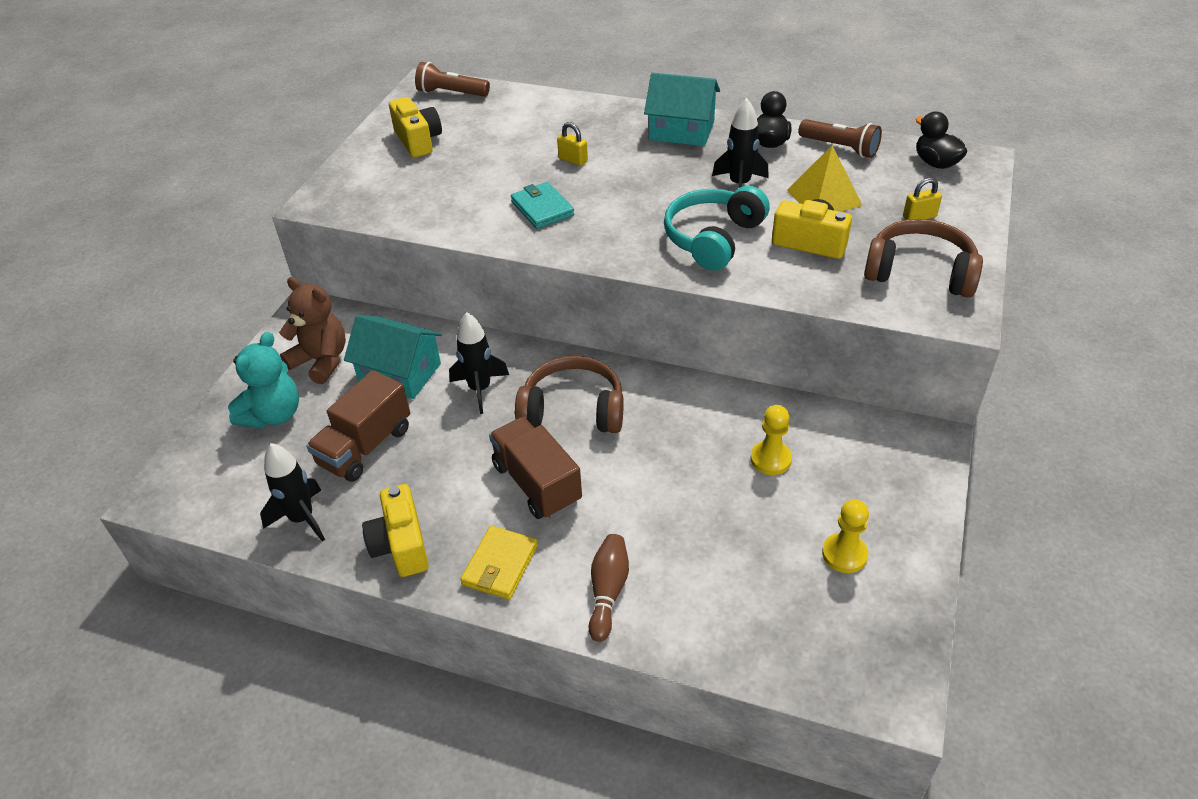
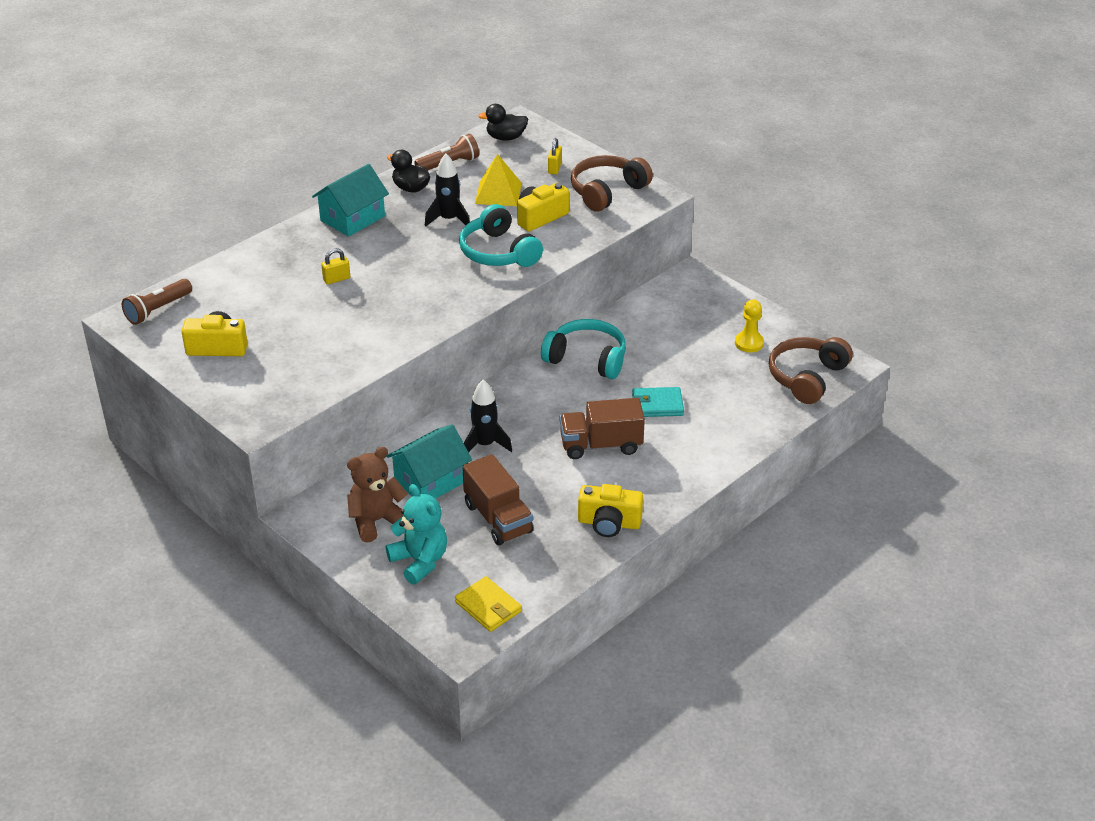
camera: 65 degrees left, 5 degrees down
black rocket [260,443,325,541] -> none
yellow wallet [460,526,538,600] -> yellow wallet moved to [455,576,522,632]
turquoise wallet [511,182,574,229] -> turquoise wallet moved to [632,387,684,417]
brown headphones [515,356,624,433] -> brown headphones moved to [769,337,853,404]
brown bowling pin [589,534,629,642] -> none
yellow pawn [750,405,792,475] -> none
none -> turquoise headphones [541,319,626,379]

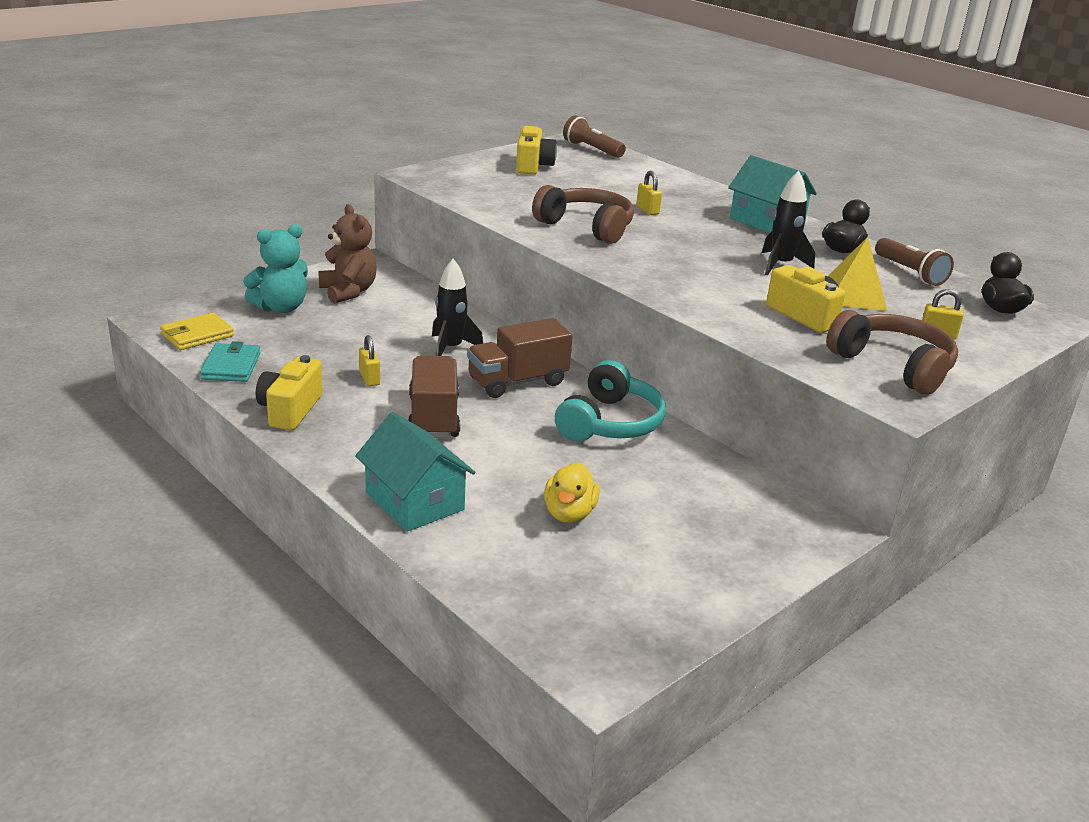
camera: 90 degrees right, 10 degrees down
turquoise house [386,424,472,499] -> turquoise house moved to [355,412,475,532]
turquoise headphones [459,204,543,267] -> none
brown truck [463,454,534,545] -> brown truck moved to [467,318,573,398]
turquoise wallet [632,387,684,417] -> turquoise wallet moved to [200,341,261,382]
yellow pawn [735,299,764,352] -> none
brown headphones [769,337,853,404] -> brown headphones moved to [532,185,634,244]
none -> yellow padlock [359,335,380,386]
none -> yellow duck [544,462,600,523]

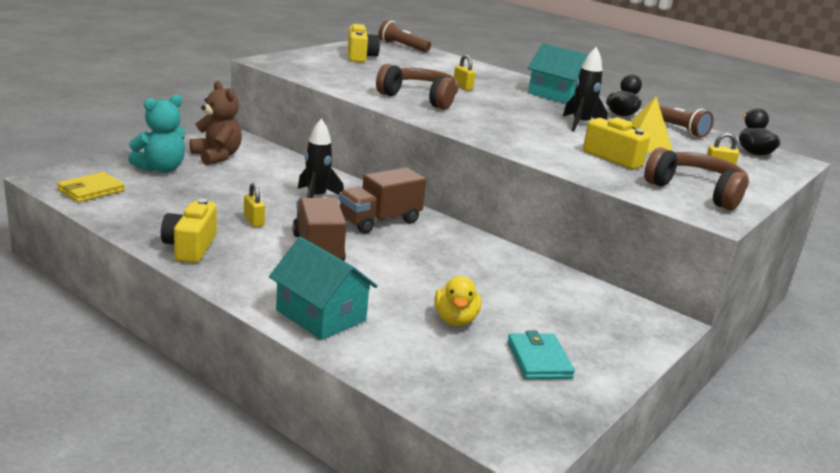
camera: 10 degrees left, 5 degrees down
turquoise wallet [200,341,261,382] -> turquoise wallet moved to [507,331,575,379]
turquoise headphones [555,360,666,441] -> none

